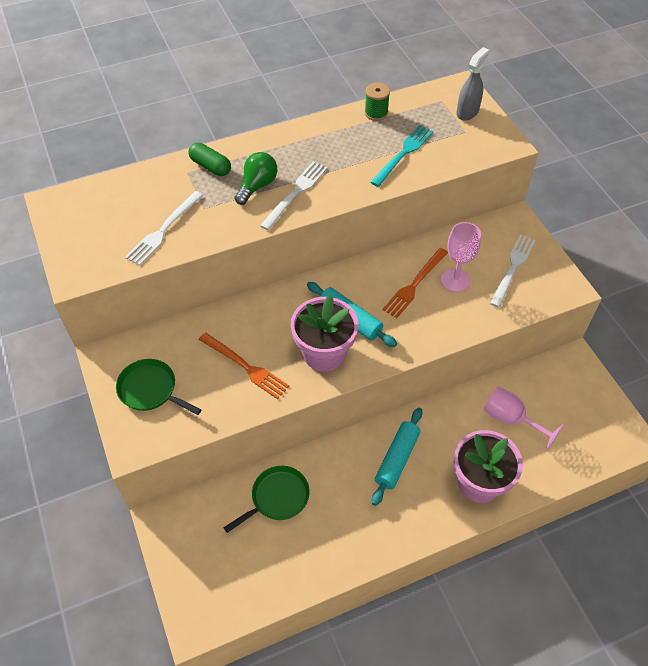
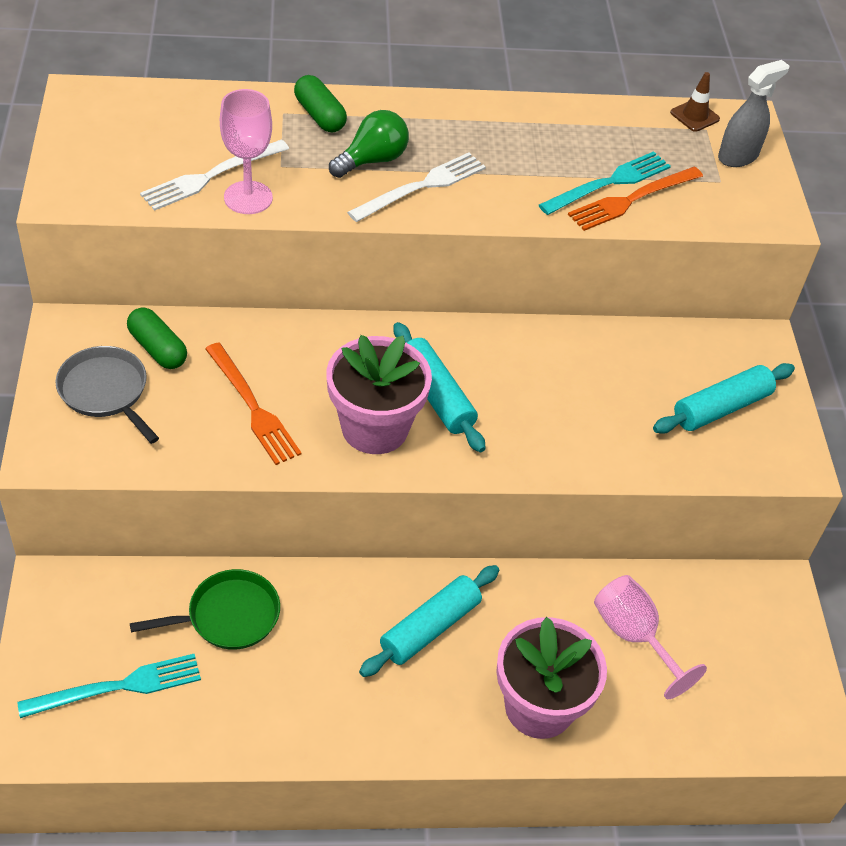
camera: 15 degrees right, 5 degrees down
green pan [116,359,202,415] -> grey pan [55,346,159,444]
green spool [364,83,390,121] -> none
orange fork [382,248,448,318] -> orange fork moved to [568,167,703,231]
pink goblet [441,222,481,292] -> pink goblet moved to [220,89,273,214]
white fork [490,235,535,308] -> turquoise rolling pin [653,363,795,434]
none -> turquoise fork [17,654,201,718]
none -> green capsule [127,307,187,369]
none -> brown traffic cone [670,72,720,132]

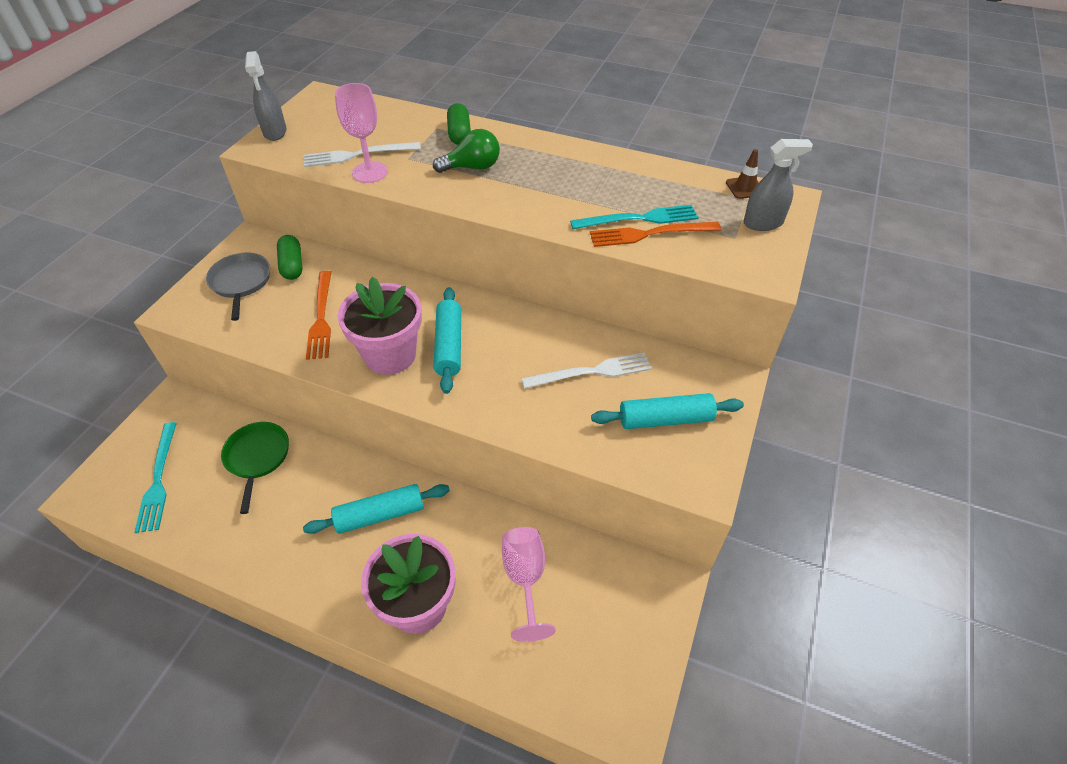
camera: 30 degrees right, 0 degrees up
turquoise fork [17,654,201,718] -> turquoise fork turned 75 degrees clockwise [135,422,177,533]
green pan [130,569,280,649] -> green pan turned 105 degrees counterclockwise [221,422,289,514]
white fork [347,153,486,222] -> white fork moved to [521,352,652,389]
none -> grey spray bottle [245,51,286,141]

